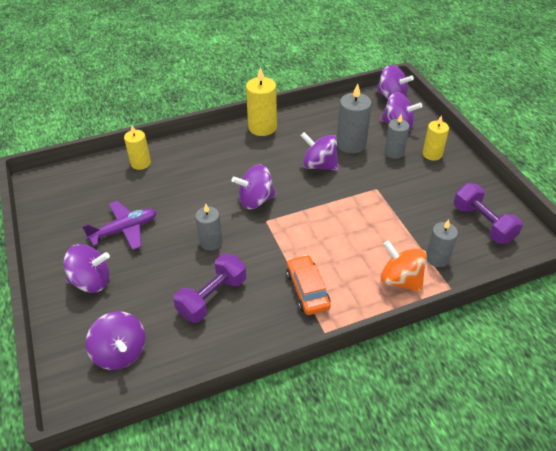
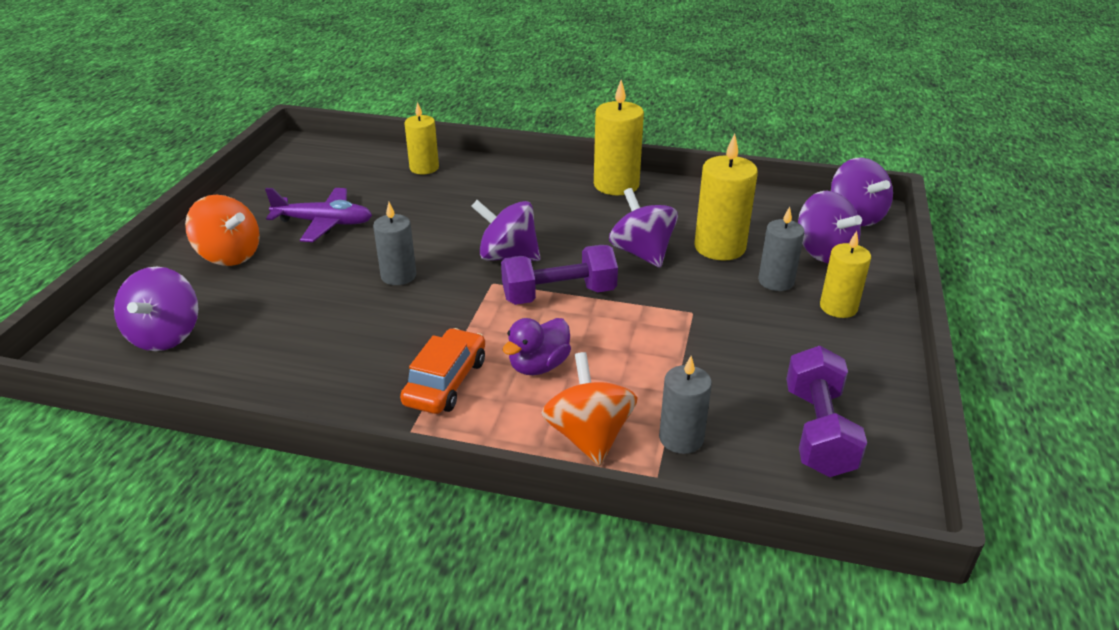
camera: 35 degrees right, 10 degrees down
purple spinning top [64,244,110,293] -> orange spinning top [185,195,260,266]
purple dumbbell [173,254,246,323] -> purple dumbbell moved to [501,245,618,305]
grey candle [337,83,372,153] -> yellow candle [695,134,758,261]
none -> purple duck [502,318,571,375]

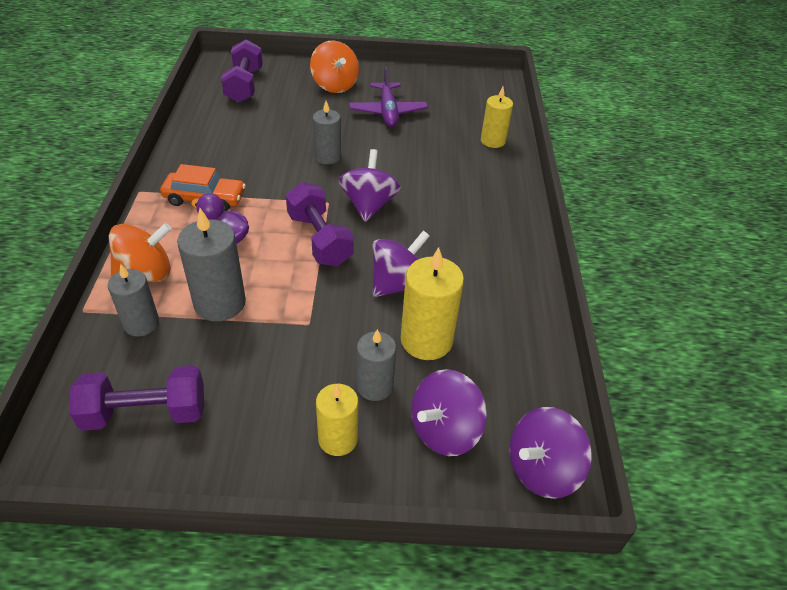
camera: 75 degrees right, 10 degrees up
purple spinning top [114,267,199,351] -> purple dumbbell [221,39,263,103]
orange spinning top [185,195,260,266] -> orange spinning top turned 45 degrees counterclockwise [310,41,359,93]
yellow candle [594,80,644,196] -> none
none -> grey candle [177,208,246,321]

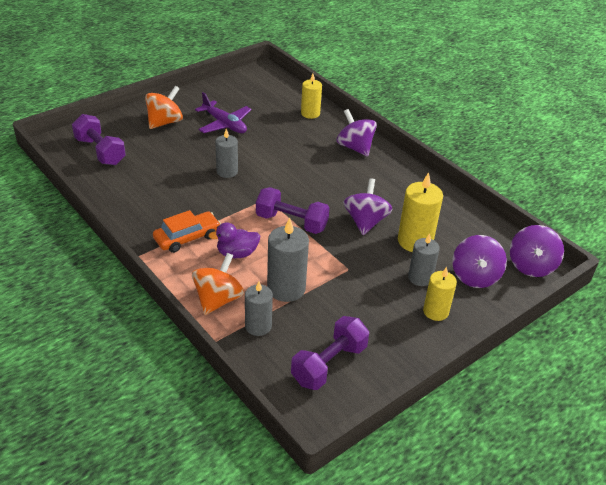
camera: 40 degrees left, 5 degrees down
orange spinning top [310,41,359,93] -> orange spinning top turned 75 degrees counterclockwise [145,86,183,129]
purple spinning top [339,149,401,222] -> purple spinning top moved to [336,109,377,157]

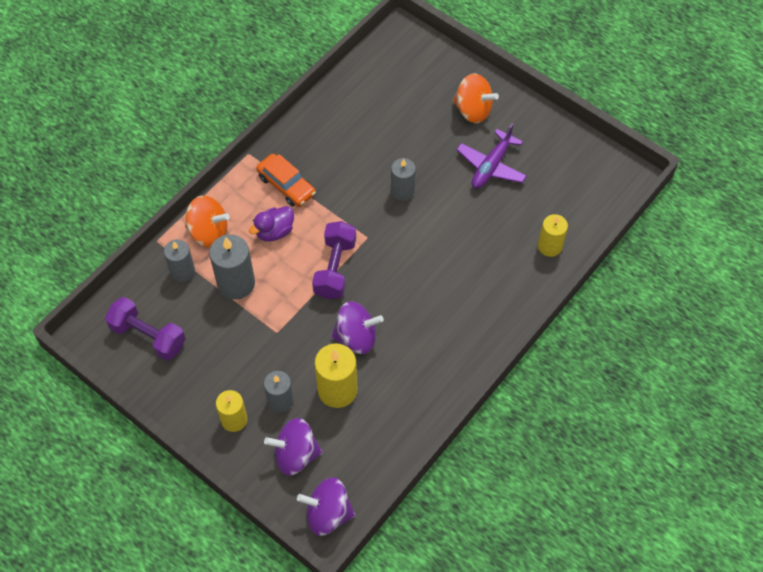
camera: 80 degrees right, 20 degrees up
purple dumbbell [72,114,126,165] -> none
purple duck [208,222,260,258] -> purple duck turned 105 degrees counterclockwise [249,206,294,242]
purple spinning top [336,109,377,157] -> none

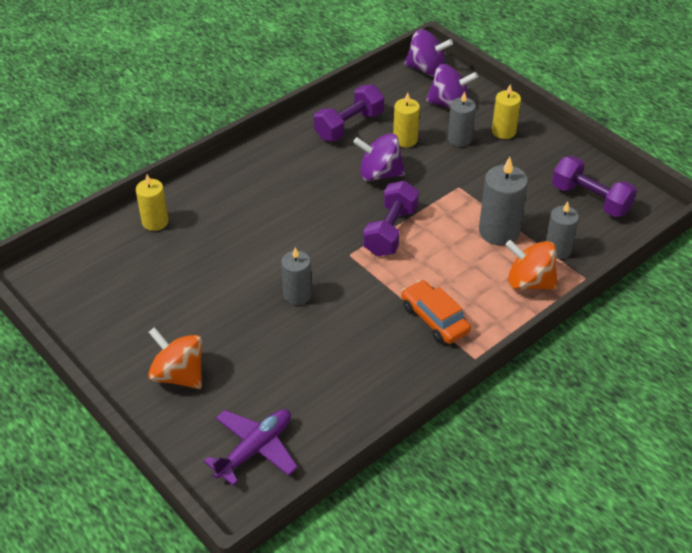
camera: 170 degrees left, 15 degrees down
purple duck [249,206,294,242] -> none
yellow candle [315,344,357,408] -> yellow candle [393,93,420,147], size x0.66
purple plane [456,124,527,189] -> purple plane moved to [204,409,298,486]
none -> purple dumbbell [314,85,384,141]

